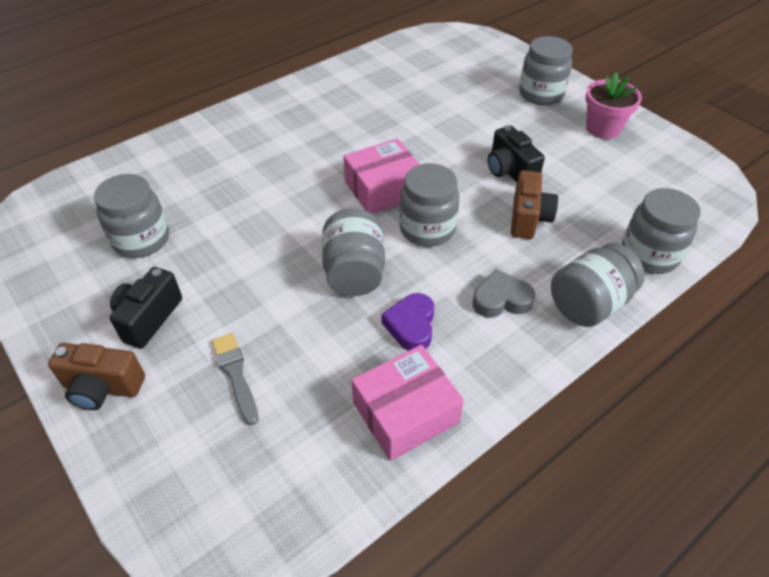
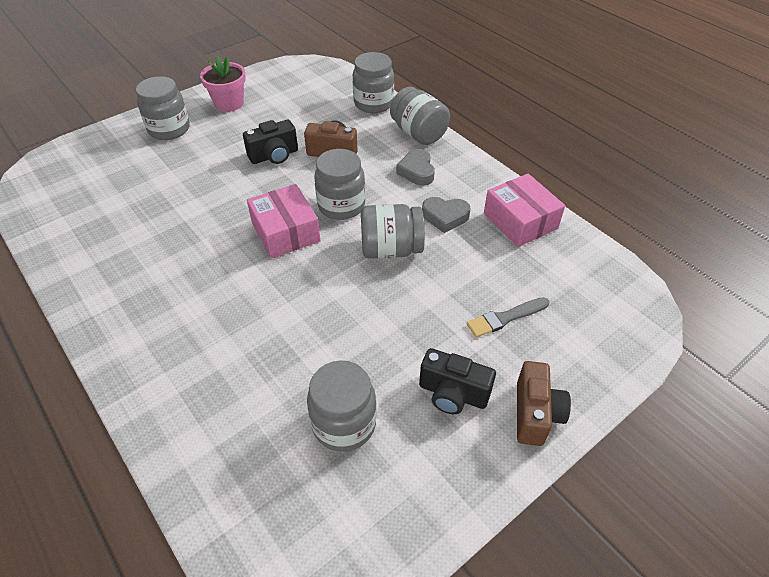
camera: 90 degrees left, 0 degrees up
purple heart [382,293,434,351] -> grey heart [422,197,471,233]

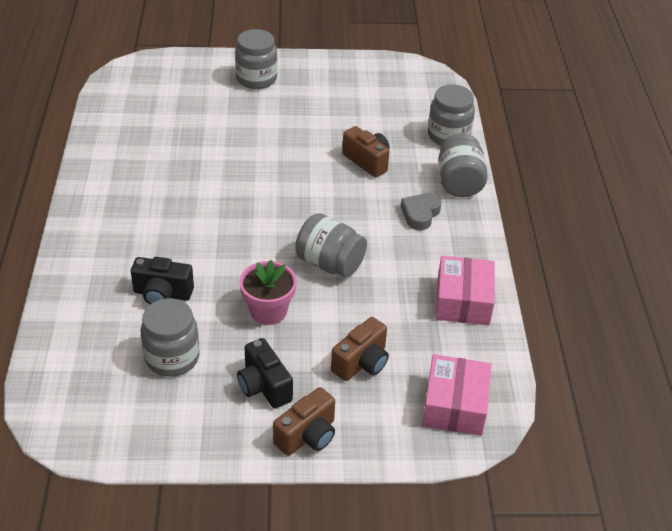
camera: 35 degrees right, 5 degrees down
pink flower pot [200,56,246,112] -> pink flower pot moved to [239,260,297,325]
black camera [243,120,298,164] -> black camera moved to [131,257,194,304]
pink box [247,184,321,259] -> pink box moved to [422,354,491,436]
grey jar [314,149,365,220] -> none
grey heart [422,197,471,233] -> none
grey brush [467,297,550,338] -> brown camera [331,317,389,381]

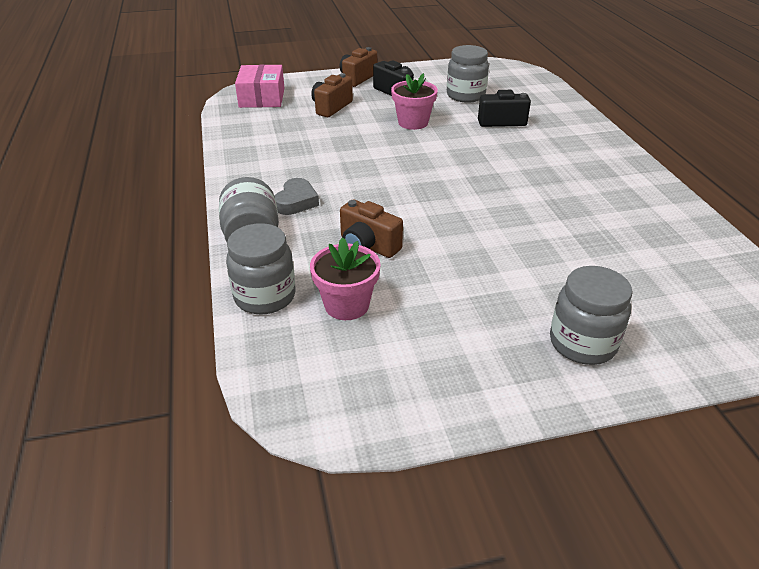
camera: 170 degrees right, 5 degrees down
grey jar [295,213,367,278] -> none
pink box [435,256,495,325] -> none
none -> pink flower pot [310,237,381,320]

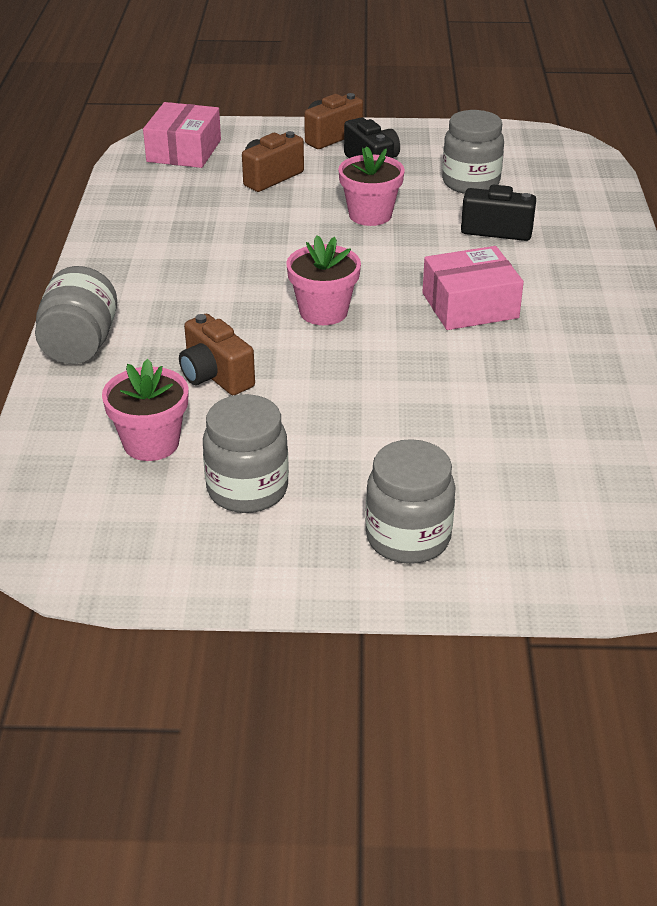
camera: 15 degrees right, 0 degrees up
grey jar [226,223,295,315] -> grey jar moved to [203,394,289,513]
grey heart [275,178,319,215] -> none
none -> pink flower pot [286,235,361,325]
none -> pink box [422,246,524,330]

